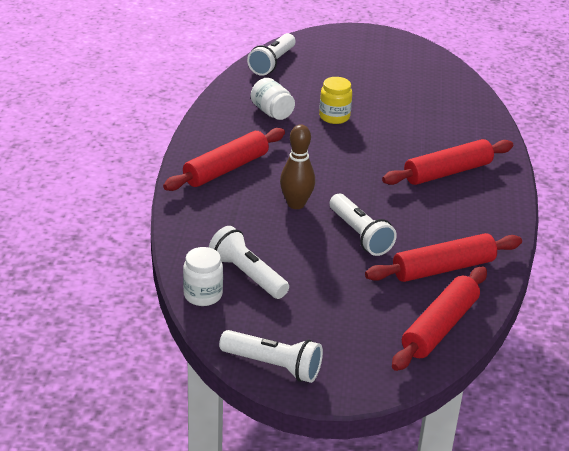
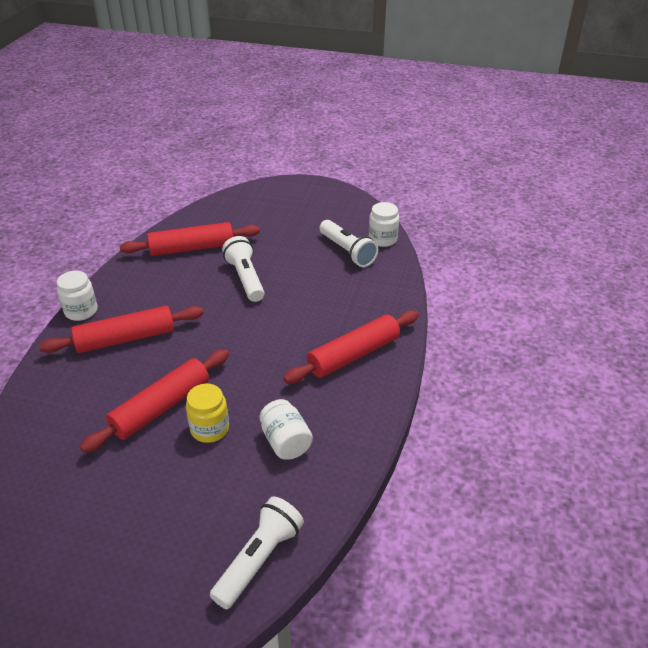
camera: 170 degrees left, 5 degrees up
white flashlight [219,330,323,383] -> none
brown bowling pin [280,125,315,209] -> none
red rolling pin [392,267,487,371] -> red rolling pin moved to [80,349,229,453]
none -> white jar [57,271,98,321]

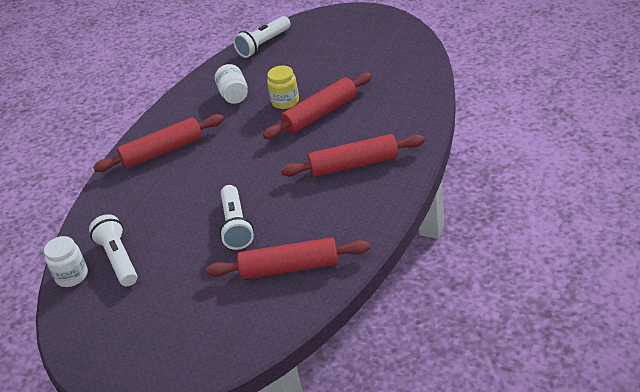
camera: 165 degrees left, 0 degrees up
white jar [57,271,98,321] -> none

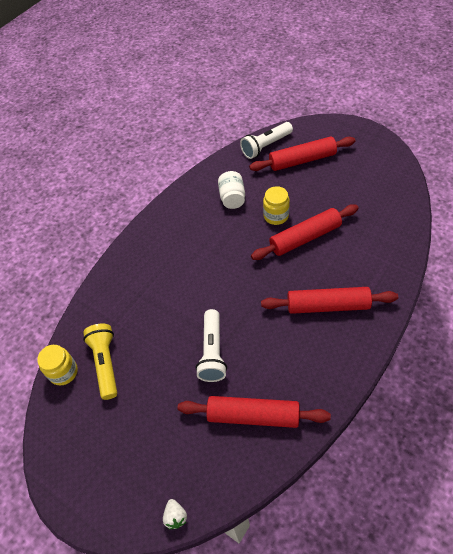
camera: 10 degrees right, 15 degrees up
white jar [44,236,88,287] -> yellow jar [37,345,78,385]
white flashlight [89,214,137,286] -> yellow flashlight [83,324,117,400]
red rolling pin [93,114,224,172] -> red rolling pin moved to [249,137,355,171]
none -> white strawberry [163,499,187,529]

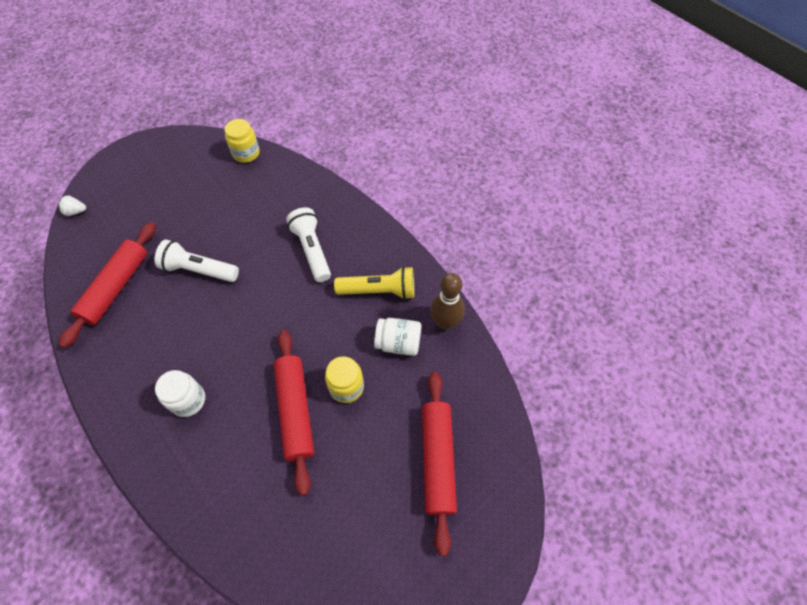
camera: 100 degrees right, 5 degrees up
yellow flashlight [83,324,117,400] -> yellow flashlight moved to [334,266,414,300]
white flashlight [240,122,293,159] -> white flashlight moved to [286,207,331,282]
red rolling pin [261,287,398,314] -> white jar [155,370,205,417]
none -> brown bowling pin [430,273,465,330]

